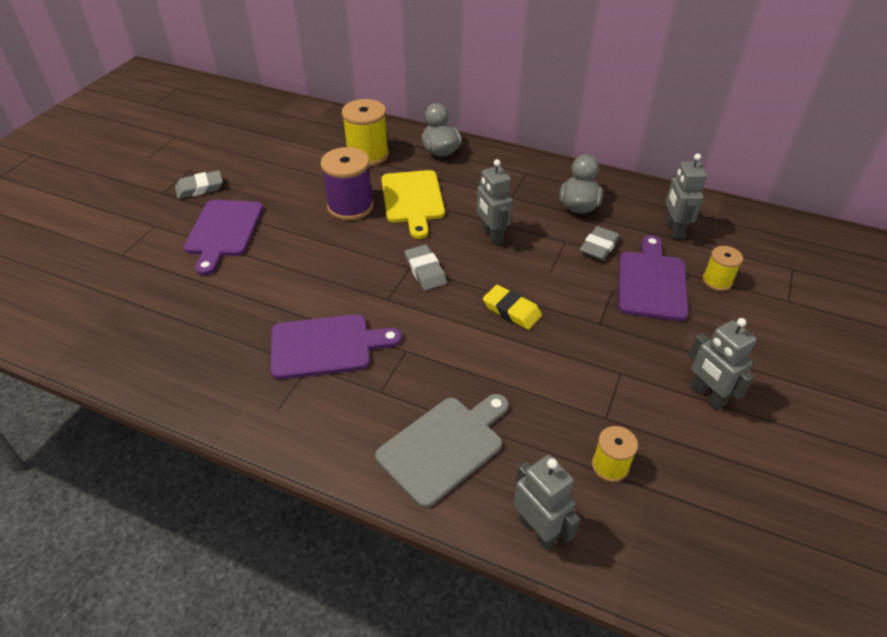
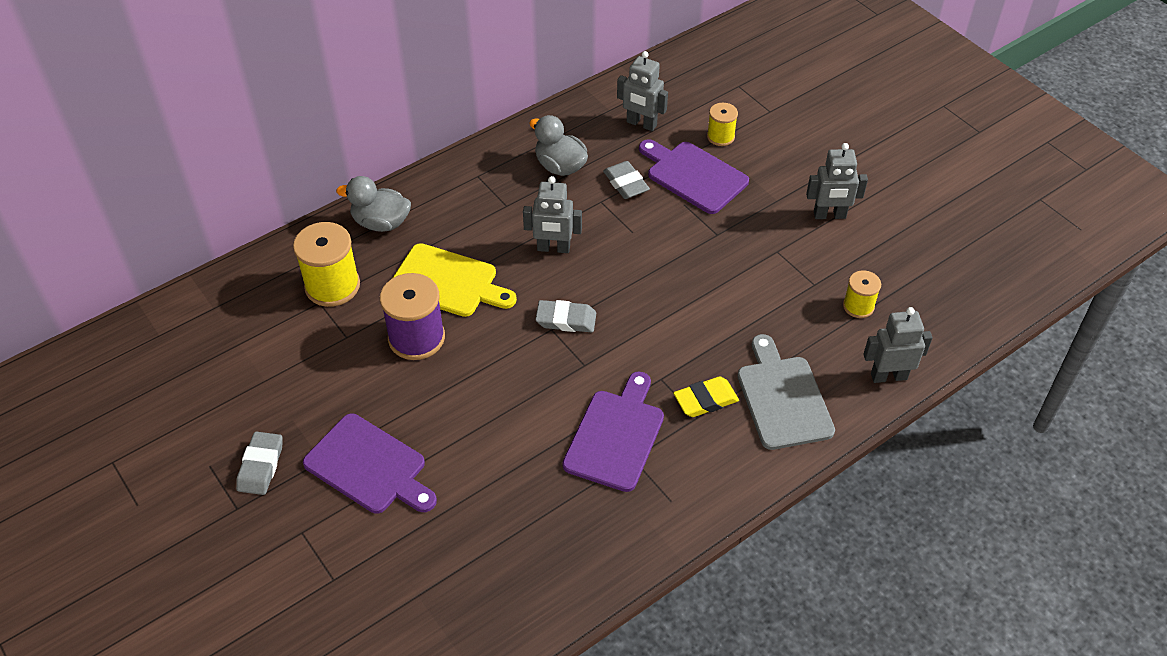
camera: 60 degrees left, 5 degrees up
yellow eraser [483,285,542,330] -> yellow eraser moved to [674,376,739,417]

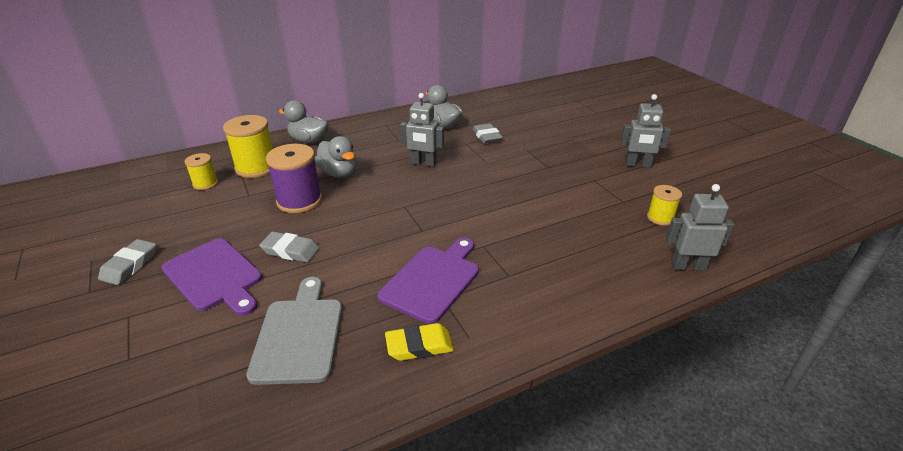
camera: 10 degrees right, 15 degrees down
yellow cutting board [393,243,517,317] -> grey duck [315,136,356,178]
grey eraser [535,300,596,332] -> grey eraser moved to [259,231,319,262]
grey robot [617,51,668,131] -> none
purple cutting board [639,139,749,214] -> none
yellow eraser [674,376,739,417] -> yellow eraser moved to [385,323,454,361]
yellow spool [707,103,738,146] -> yellow spool moved to [185,153,218,190]
grey cutting board [737,334,835,450] -> grey cutting board moved to [246,277,342,385]

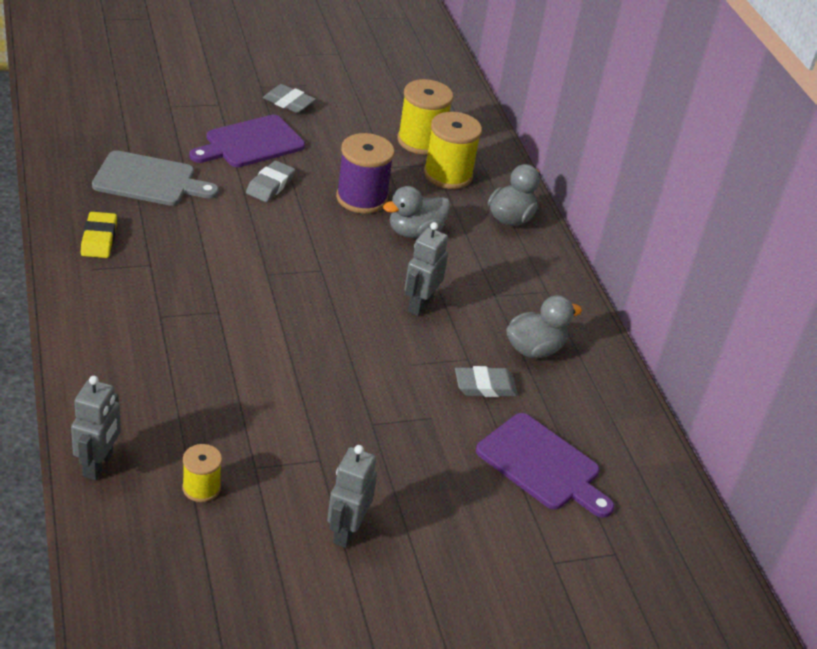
camera: 95 degrees right, 5 degrees up
yellow spool [185,153,218,190] -> yellow spool [397,79,453,155], size x1.77
purple cutting board [378,238,479,324] -> purple cutting board moved to [476,413,614,518]

